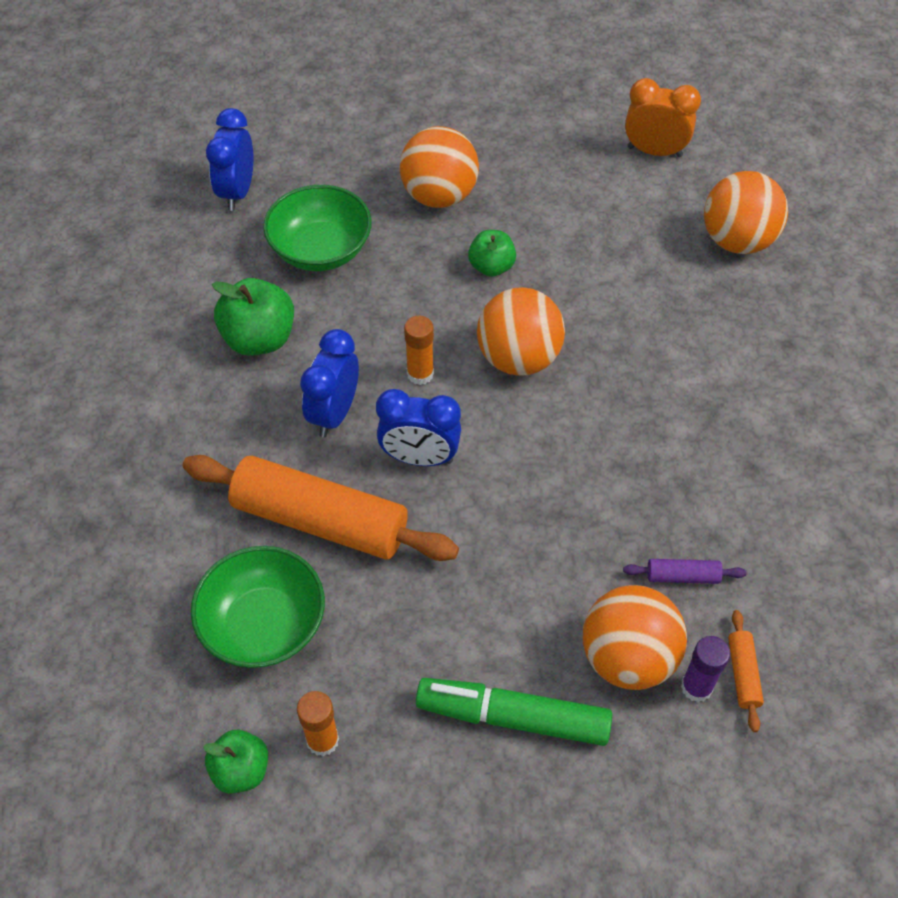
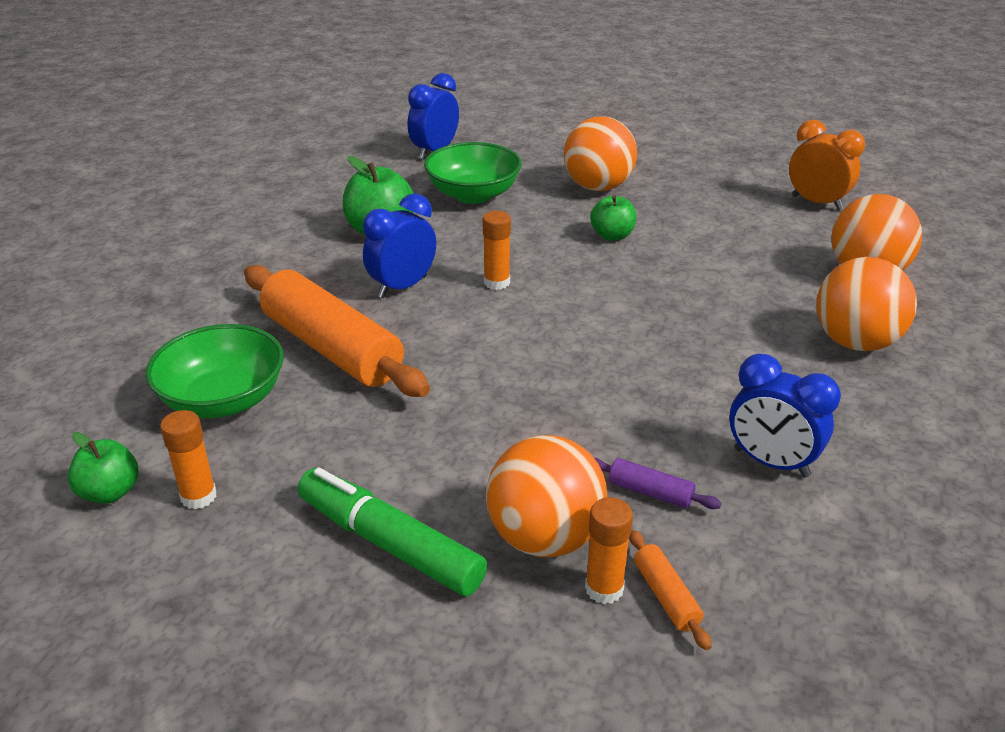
camera: 25 degrees right, 20 degrees down
blue clock [376,389,461,466] -> blue clock moved to [729,354,841,477]
orange ball [477,287,565,376] -> orange ball moved to [816,257,917,351]
purple glue stick [681,636,730,702] -> orange glue stick [585,497,633,604]
orange rolling pin [728,610,764,732] -> orange rolling pin turned 45 degrees counterclockwise [629,530,712,650]

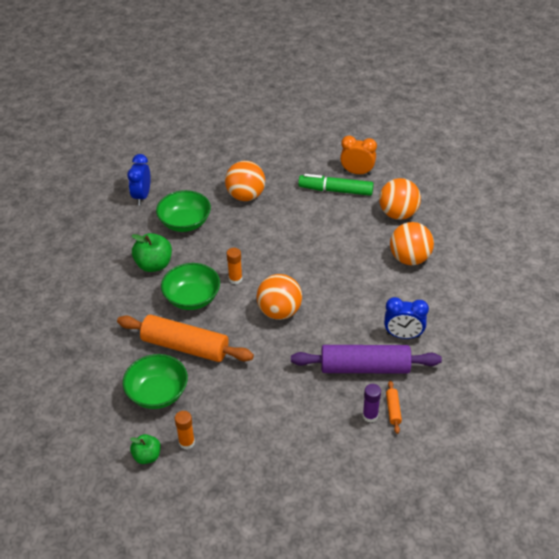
camera: 25 degrees left, 10 degrees up
green marker [298,467,487,596] -> green marker moved to [298,174,374,196]
blue clock [363,193,436,298] -> green bowl [161,263,220,310]
orange ball [486,435,607,557] -> orange ball moved to [256,274,302,320]
orange glue stick [585,497,633,604] -> purple glue stick [363,384,381,423]
green apple [590,195,636,241] -> none
purple rolling pin [594,458,722,509] -> purple rolling pin [291,345,442,374], size x2.47
orange rolling pin [629,530,712,650] -> orange rolling pin turned 45 degrees clockwise [386,381,402,434]

